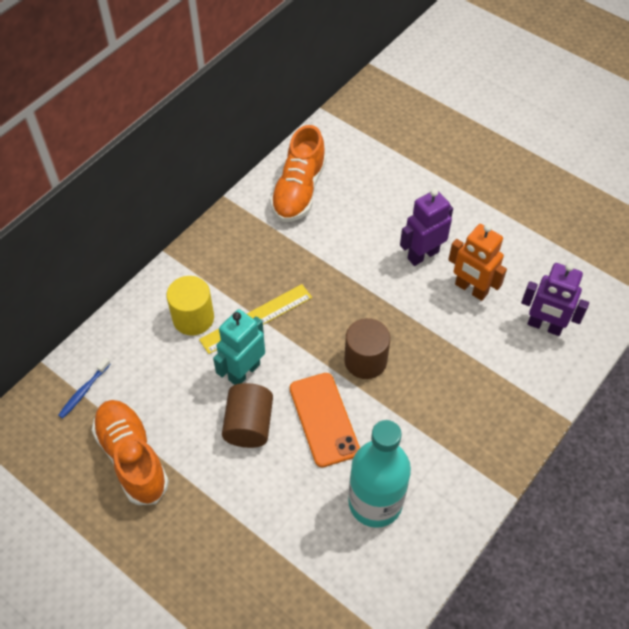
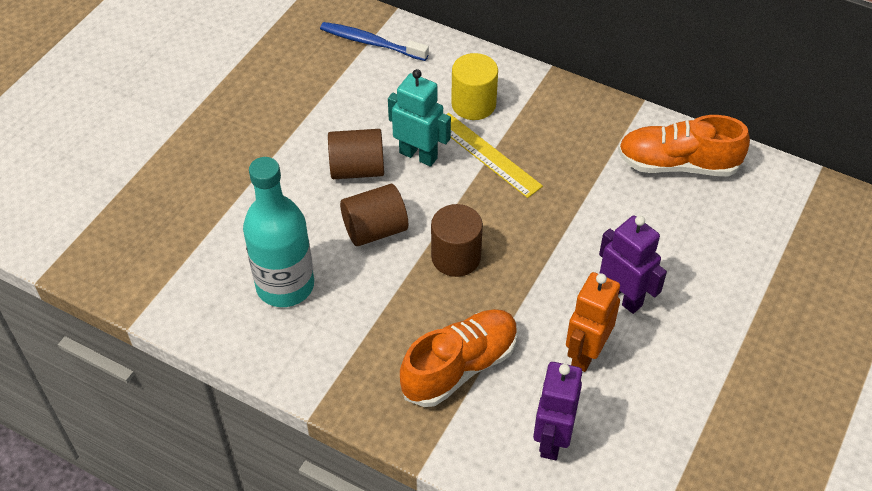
camera: 80 degrees right, 5 degrees down
blue toothbrush [58,358,110,419] -> blue toothbrush [320,22,429,61], size x1.61
orange shoe [92,400,169,505] -> orange shoe moved to [400,309,518,407]
orange phone [290,373,360,467] -> brown cylinder [340,184,408,246]

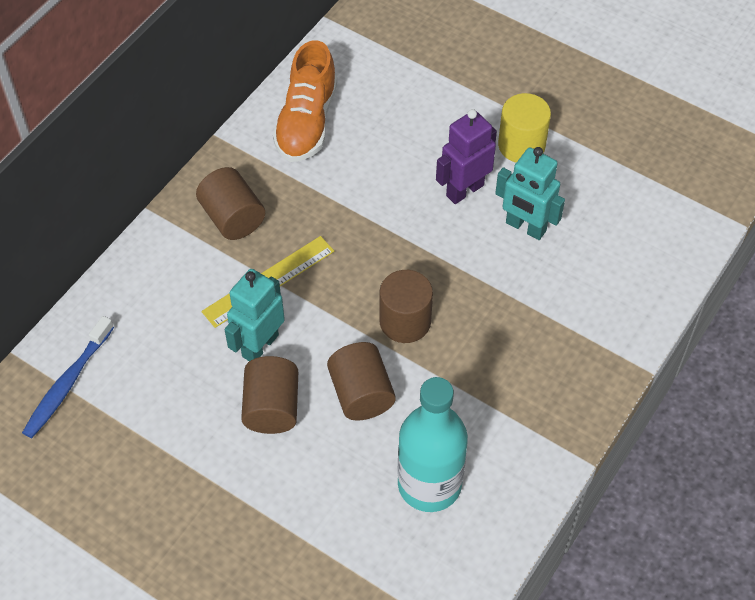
camera: 85 degrees left, 5 degrees up
orange shoe [400,309,518,407] -> none
yellow cylinder [451,53,498,120] -> yellow cylinder moved to [498,93,551,162]
purple robot [533,362,582,460] -> none
orange robot [566,272,620,372] -> turquoise robot [495,147,565,240]
none -> brown cylinder [196,167,265,240]

